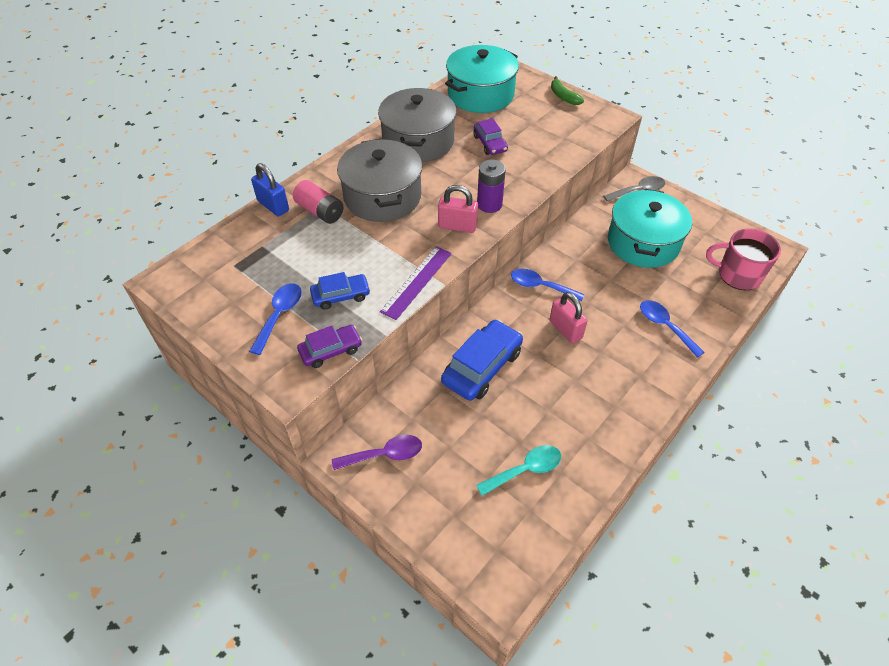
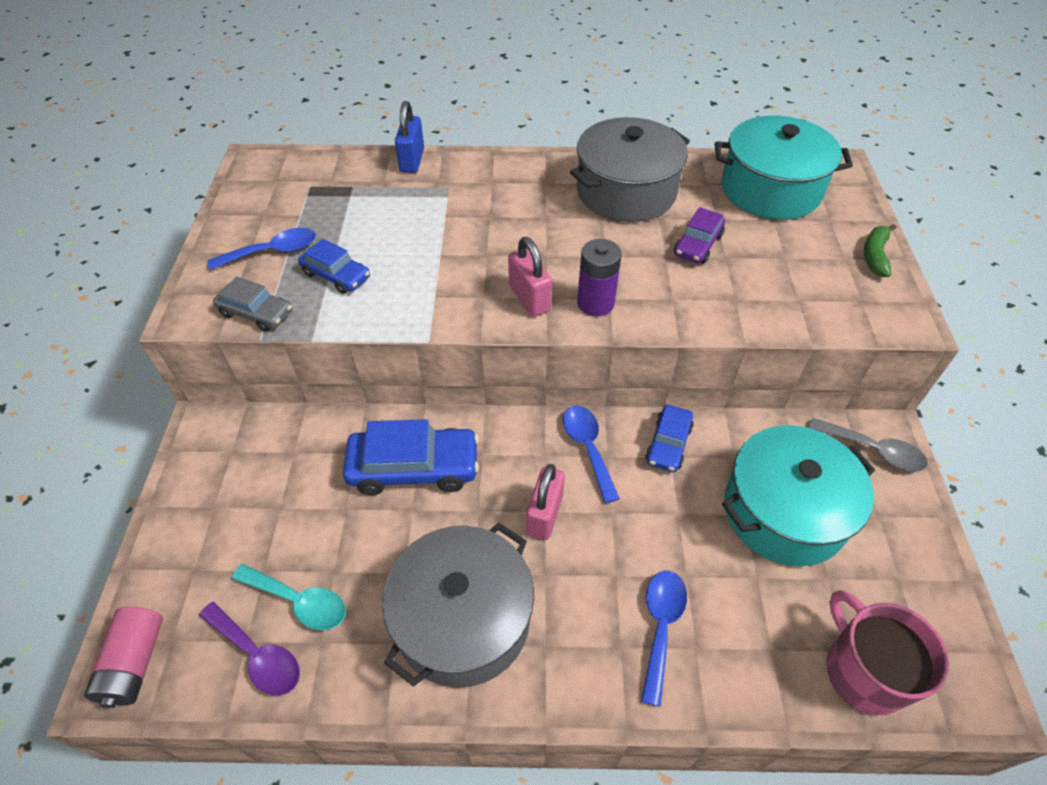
camera: 50 degrees right, 0 degrees up
pink battery [293,180,344,224] -> pink battery moved to [84,607,163,708]
purple car [297,325,362,368] -> grey car [213,277,292,332]
purple spoon [332,435,422,470] -> purple spoon moved to [199,602,300,696]
grey pot [337,139,423,222] -> grey pot moved to [382,522,534,688]
purple ruler [380,246,452,320] -> none
none -> blue car [645,405,694,472]

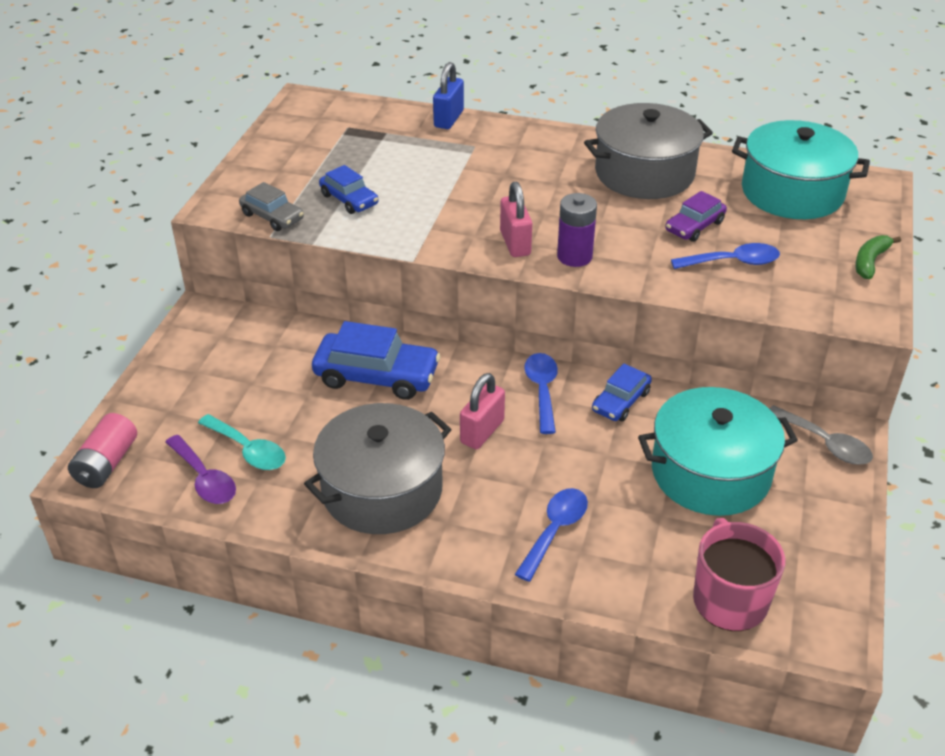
camera: 15 degrees right, 10 degrees down
blue spoon [207,228,316,270] -> blue spoon moved to [671,243,780,269]

